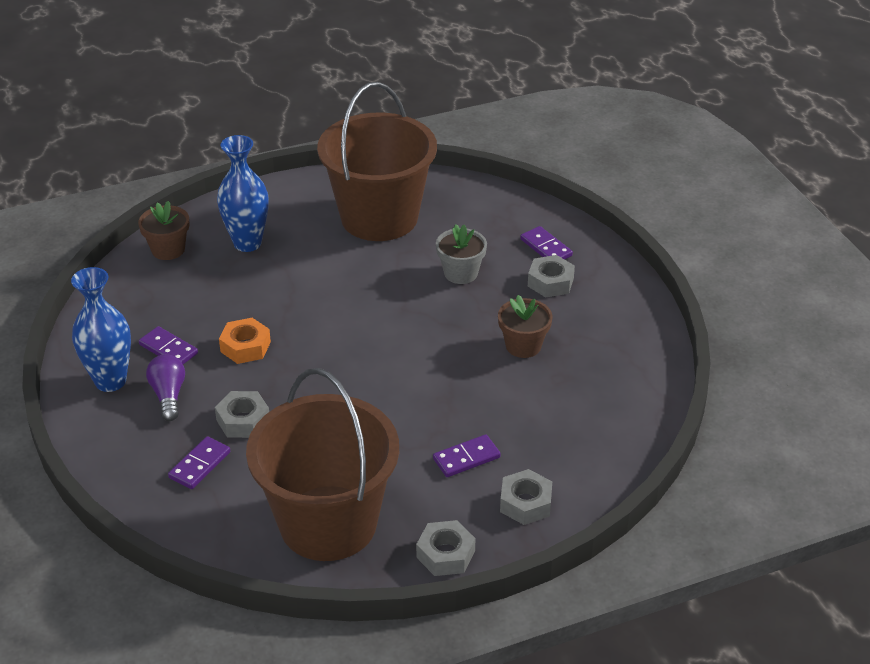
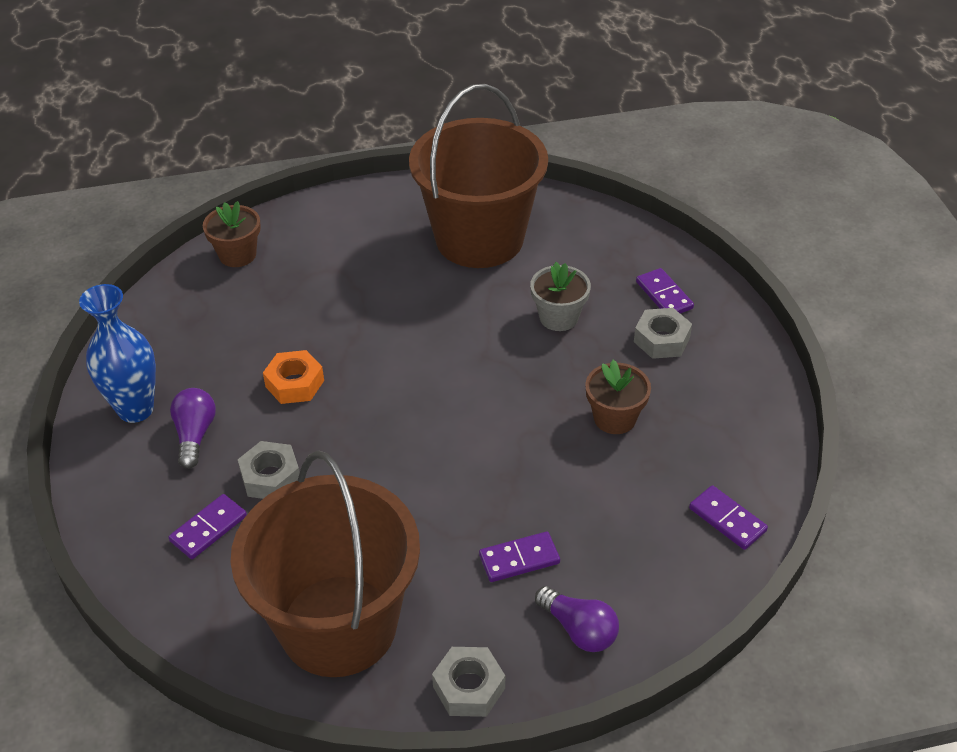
camera: 10 degrees right, 5 degrees up
purple domino [139,326,198,364] -> purple domino moved to [689,485,768,550]
blue vase [217,135,268,252] -> none
grey nut [500,469,552,525] -> purple light bulb [535,586,619,652]

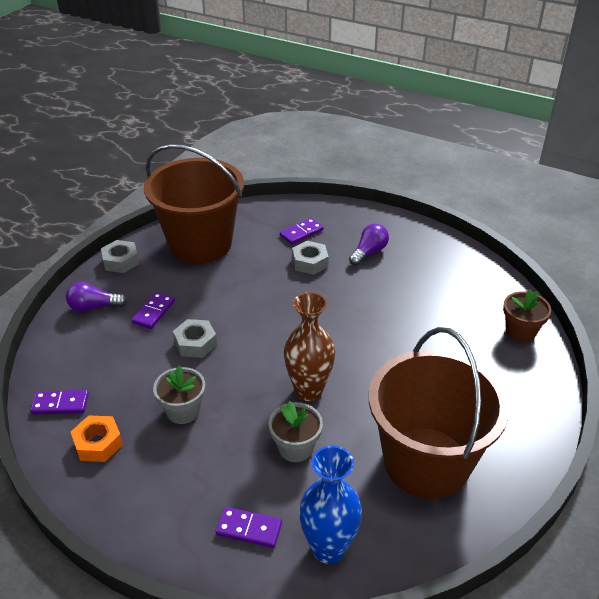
camera: 130 degrees right, 5 degrees down
blue vase [79,284,156,423] -> blue vase moved to [299,446,362,564]
purple domino [168,494,247,559] -> purple domino turned 60 degrees clockwise [280,218,324,244]
purple light bulb [170,388,216,469] -> purple light bulb turned 90 degrees counterclockwise [349,224,389,266]
orange nut [263,350,324,404] -> orange nut moved to [71,415,123,462]
brown flower pot [585,360,651,434] -> grey flower pot [153,366,205,424]
grey nut [634,308,692,359] -> grey nut moved to [173,319,217,358]
none -> brown vase [284,292,335,401]

